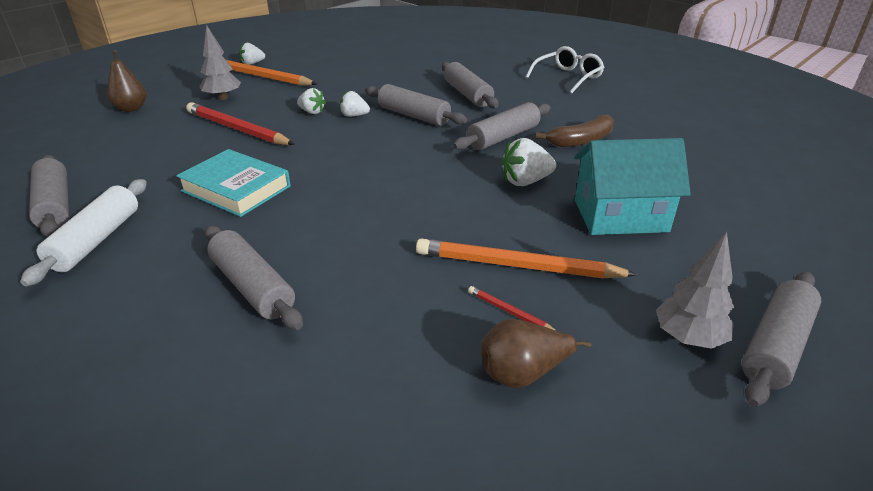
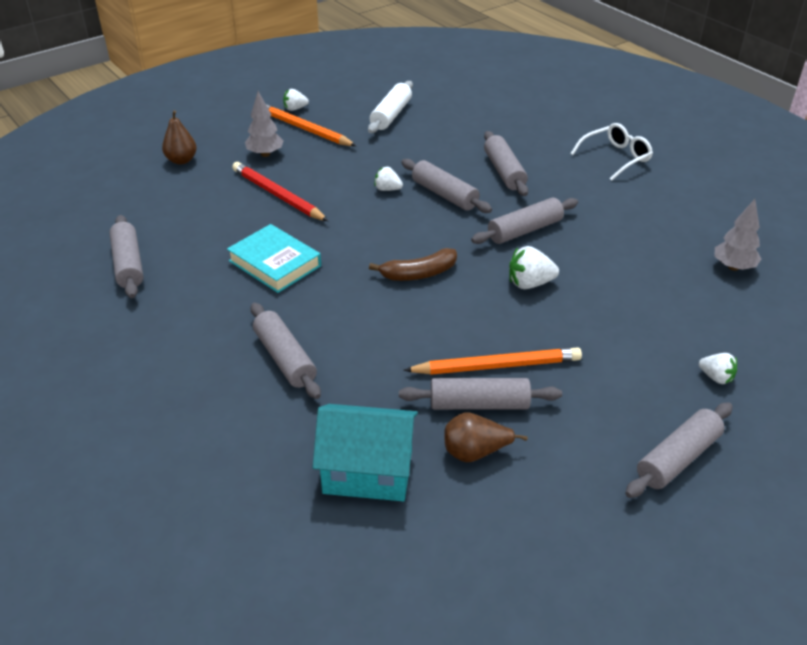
camera: 10 degrees right, 5 degrees up
white rolling pin [20,179,147,286] -> white rolling pin moved to [368,81,413,133]
white strawberry [297,88,326,114] -> white strawberry moved to [699,353,737,384]
orange pencil [416,238,638,278] -> orange pencil turned 150 degrees clockwise [403,347,582,375]
red pencil [468,286,557,331] -> grey rolling pin [399,378,562,410]
brown banana [536,115,614,147] -> brown banana moved to [369,248,457,281]
turquoise house [575,138,691,235] -> turquoise house moved to [313,404,418,501]
grey tree [656,232,734,349] -> grey tree moved to [715,199,761,271]

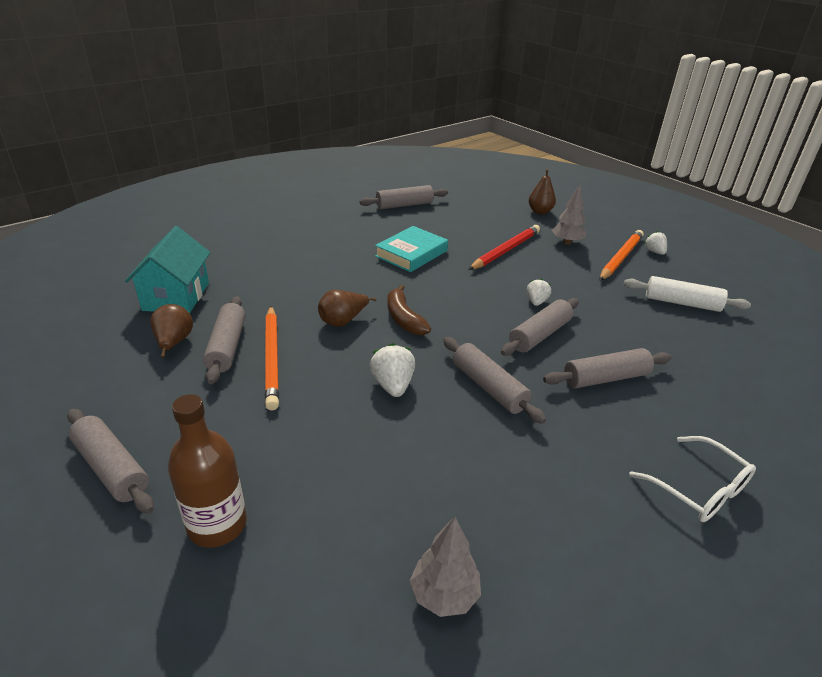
camera: 85 degrees right, 5 degrees down
grey rolling pin [251,303,321,399] -> none
white strawberry [699,353,737,384] -> brown bottle [168,394,247,548]
none -> brown pear [318,290,377,327]

